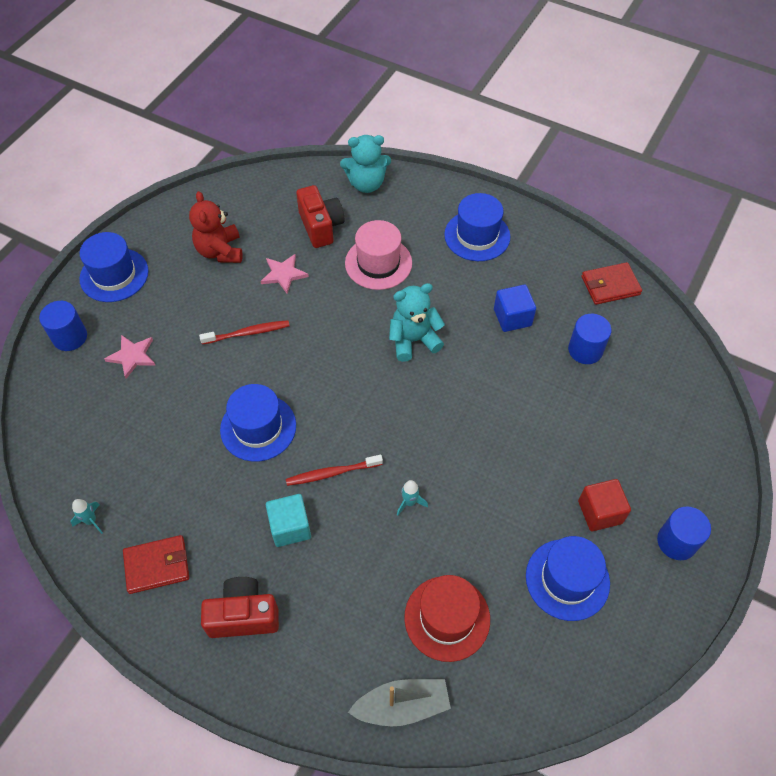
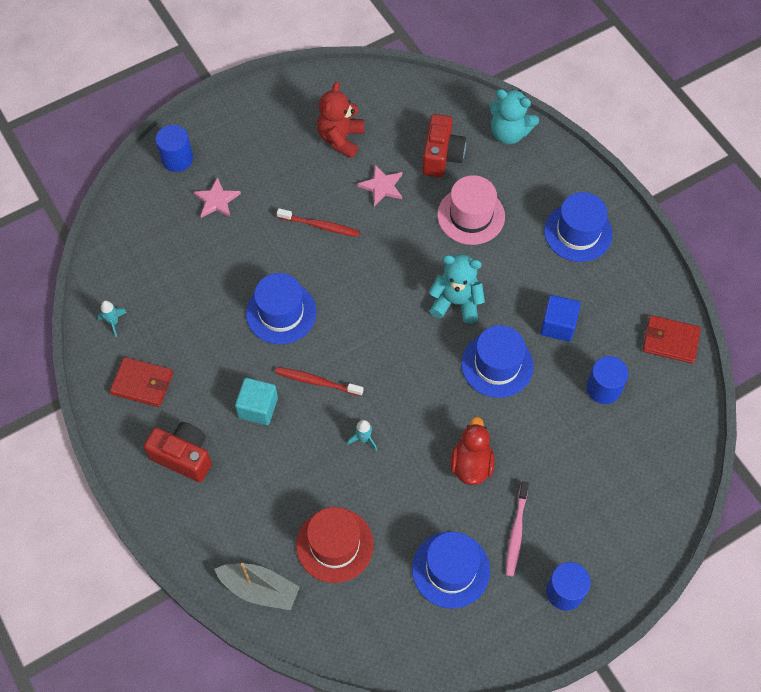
camera: 30 degrees right, 5 degrees up
blue hat [79,232,149,302] -> blue hat moved to [461,325,534,398]
red cube [578,479,631,531] -> pink toothbrush [506,481,529,576]
none -> red duck [450,417,495,485]

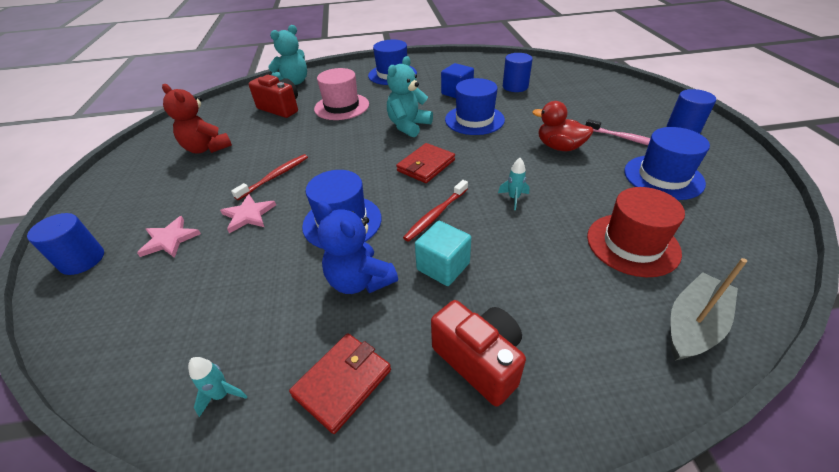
camera: 65 degrees left, 20 degrees down
red camera [144,422,212,482] -> red camera turned 90 degrees clockwise [431,300,526,407]
pink star [357,165,402,206] -> pink star moved to [220,194,276,233]
red wallet [643,315,701,364] -> red wallet moved to [396,143,455,183]
none -> blue teddy bear [317,201,398,294]

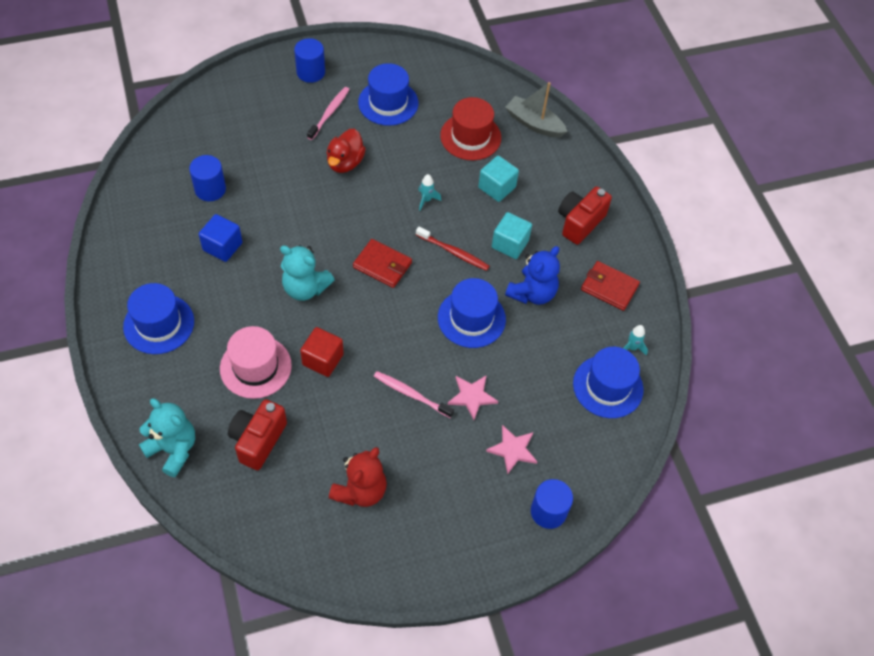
camera: 105 degrees left, 15 degrees up
red toothbrush [231,154,308,200] -> pink toothbrush [374,371,454,418]
blue hat [445,78,505,135] -> blue hat moved to [573,347,644,418]
none -> red cube [300,327,344,377]
none -> turquoise cube [478,155,519,202]

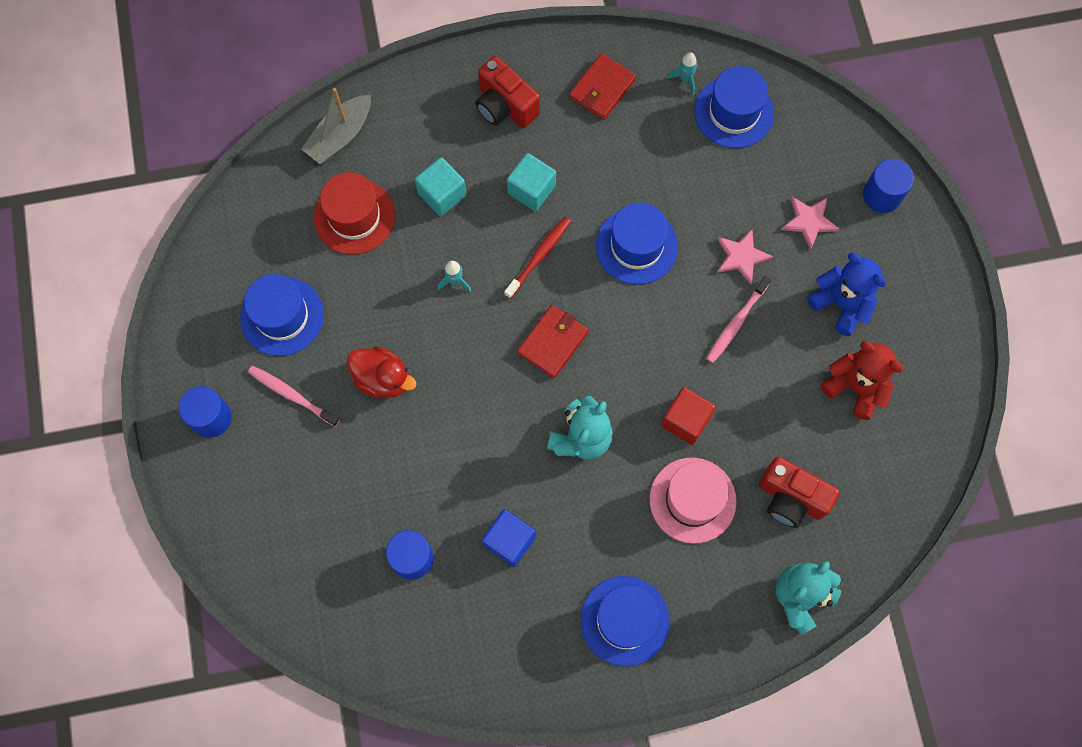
camera: 80 degrees left, 15 degrees up
blue teddy bear [505,246,560,305] -> blue teddy bear moved to [807,252,887,336]

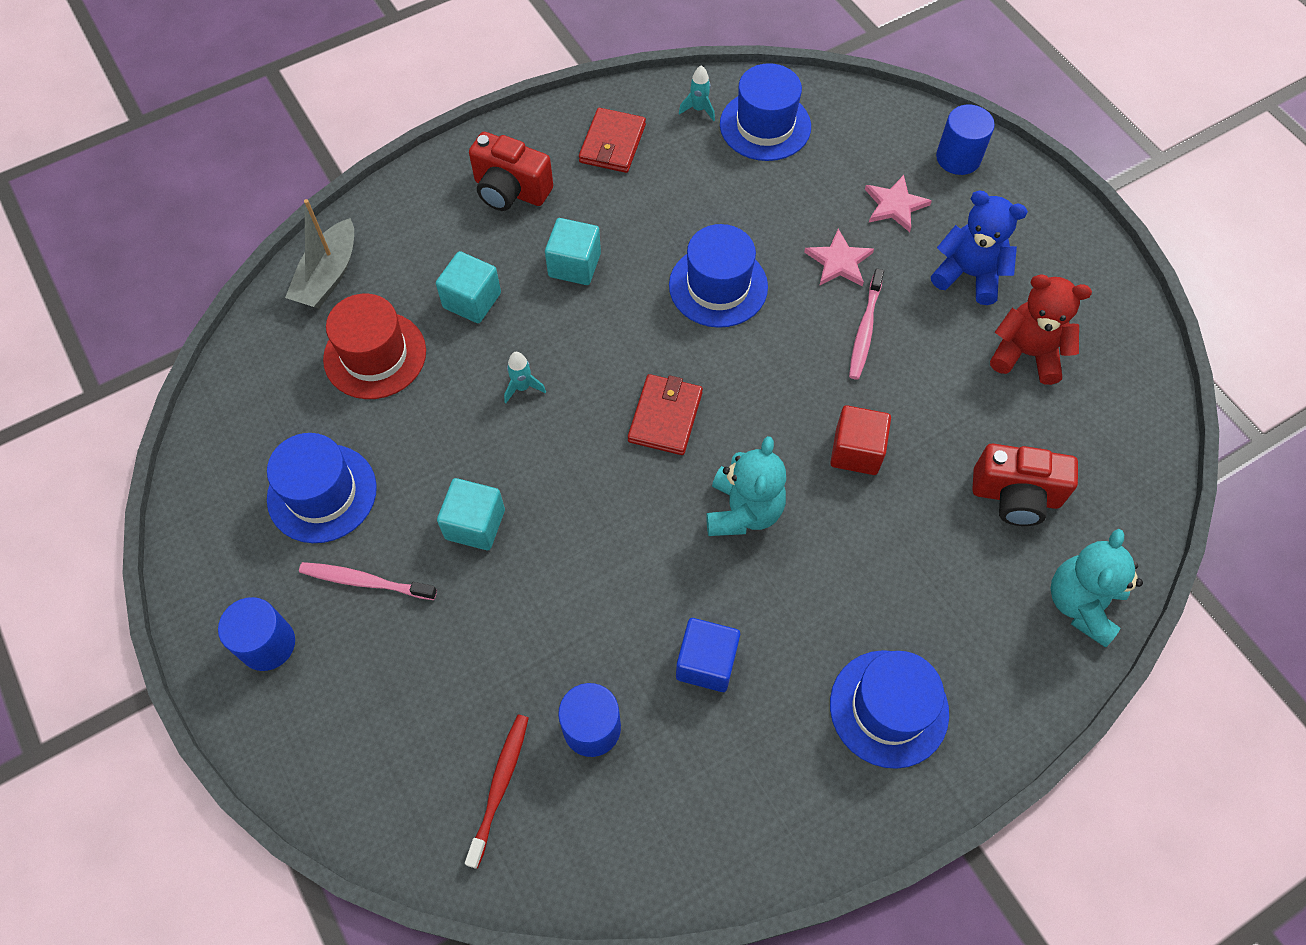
camera: 20 degrees left, 10 degrees down
red duck [347,346,417,398] -> turquoise cube [437,478,505,550]
red toothbrush [504,217,571,299] -> red toothbrush moved to [465,714,529,869]
pink hat [649,458,737,544] -> none

